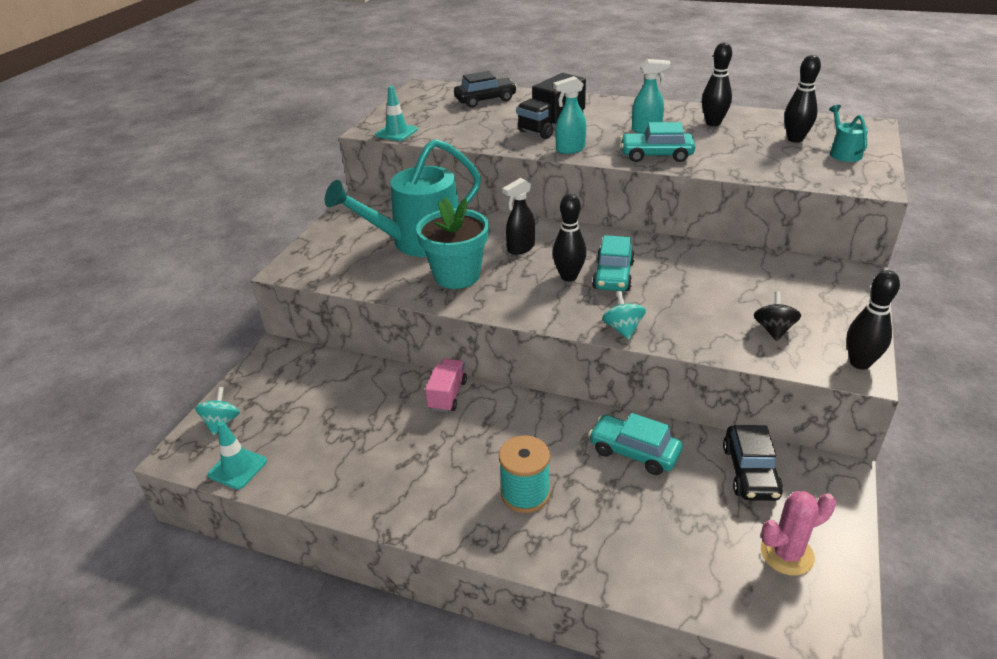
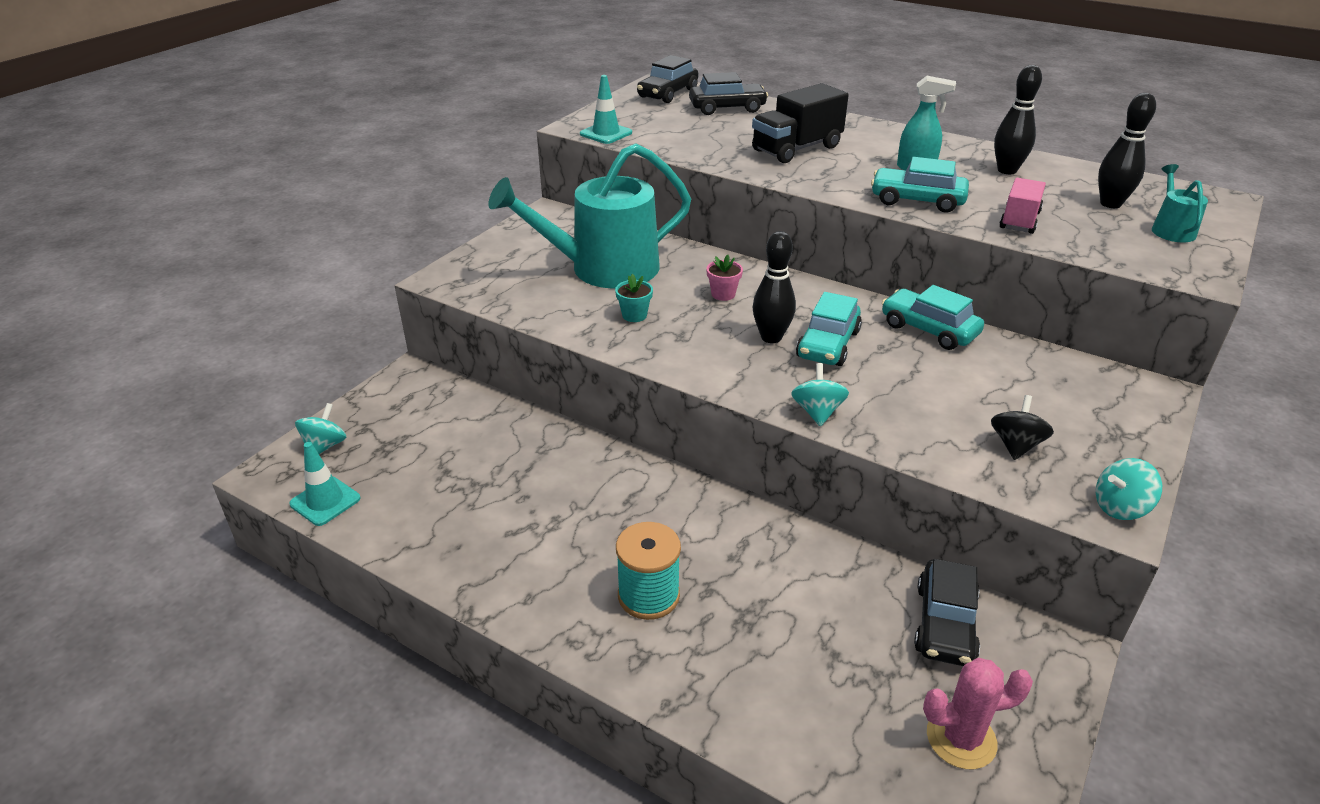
camera: 10 degrees right, 0 degrees up
turquoise flower pot [416,197,489,289] -> turquoise flower pot [615,274,653,322], size x0.43
pink truck [425,359,467,412] -> pink truck moved to [999,178,1046,234]
black spray bottle [502,178,535,255] -> pink flower pot [706,255,743,301]
turquoise spray bottle [553,76,586,154] -> none
turquoise car [589,413,683,475] -> turquoise car moved to [882,285,984,350]
black bowling pin [846,270,900,370] -> turquoise spinning top [1096,458,1162,520]
none -> black car [637,55,698,103]

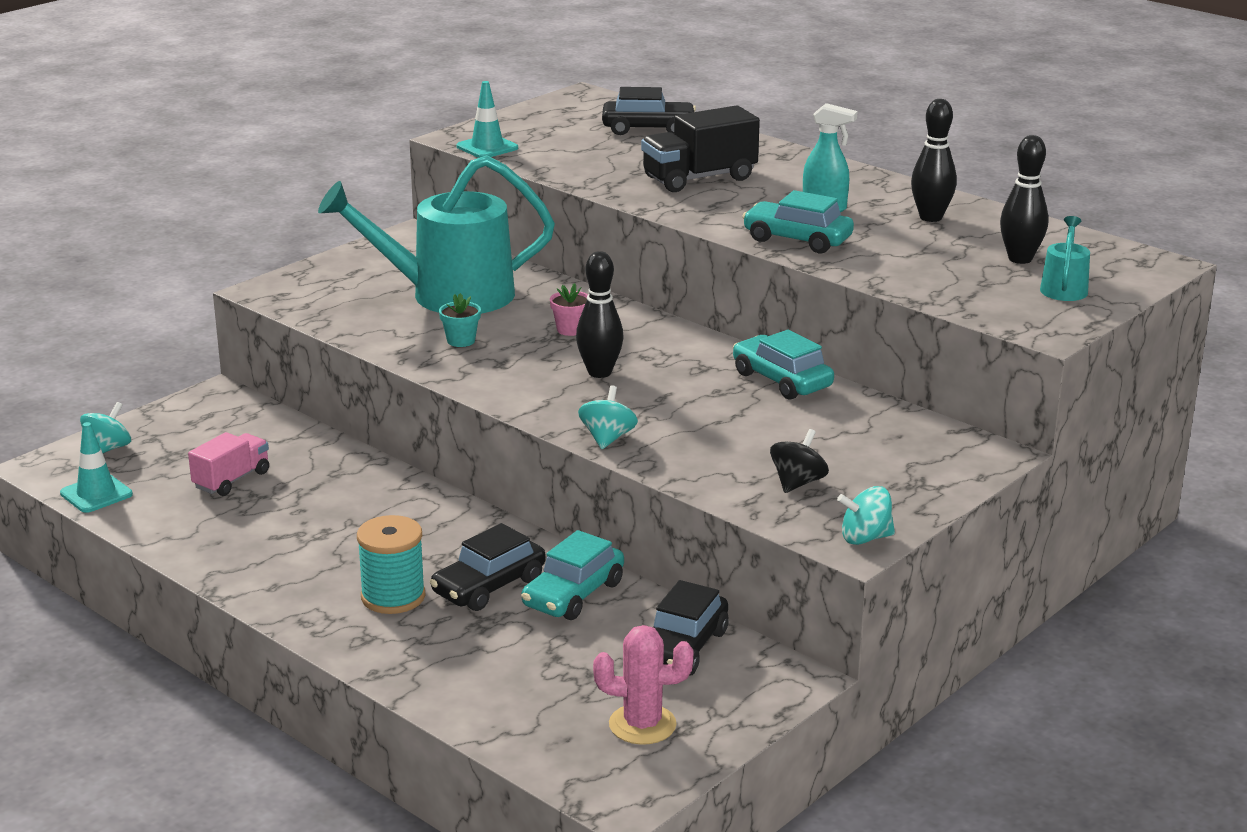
camera: 10 degrees right, 10 degrees down
black car [637,55,698,103] -> black car moved to [430,523,546,611]
turquoise car [796,292,862,366] -> turquoise car moved to [521,530,624,620]
pink truck [999,178,1046,234] -> pink truck moved to [188,432,269,496]

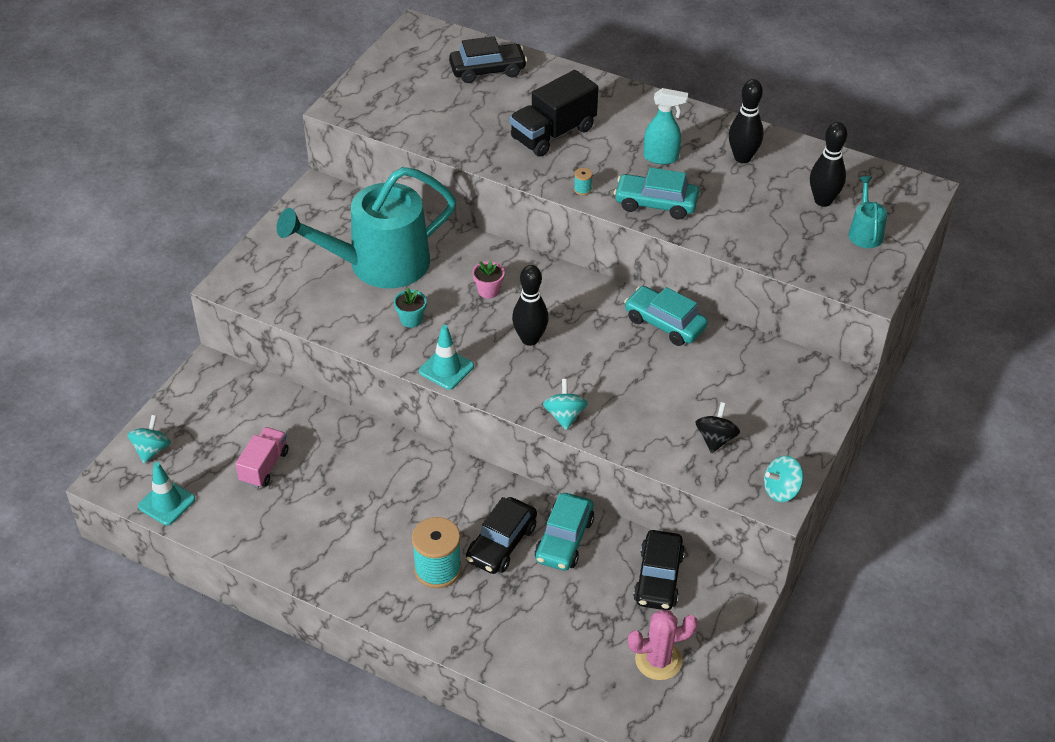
camera: 15 degrees left, 20 degrees up
turquoise traffic cone [457,81,518,158] -> turquoise traffic cone moved to [419,325,474,390]
none -> turquoise spool [574,168,592,195]

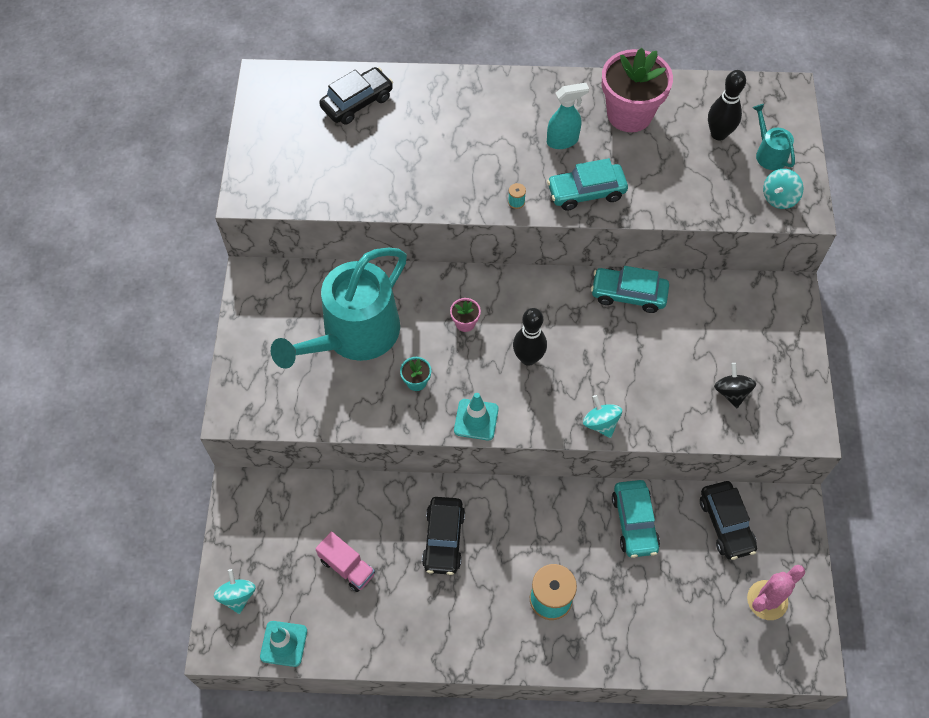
camera: 25 degrees left, 15 degrees up
pink truck [235,427,289,488] -> pink truck turned 135 degrees clockwise [315,532,375,592]
black car [466,497,537,574] -> black car moved to [422,497,465,575]
black truck [509,70,598,157] -> none
black bowling pin [729,79,764,163] -> pink flower pot [602,48,673,132]
turquoise spinning top [764,456,803,502] -> turquoise spinning top moved to [763,169,803,209]

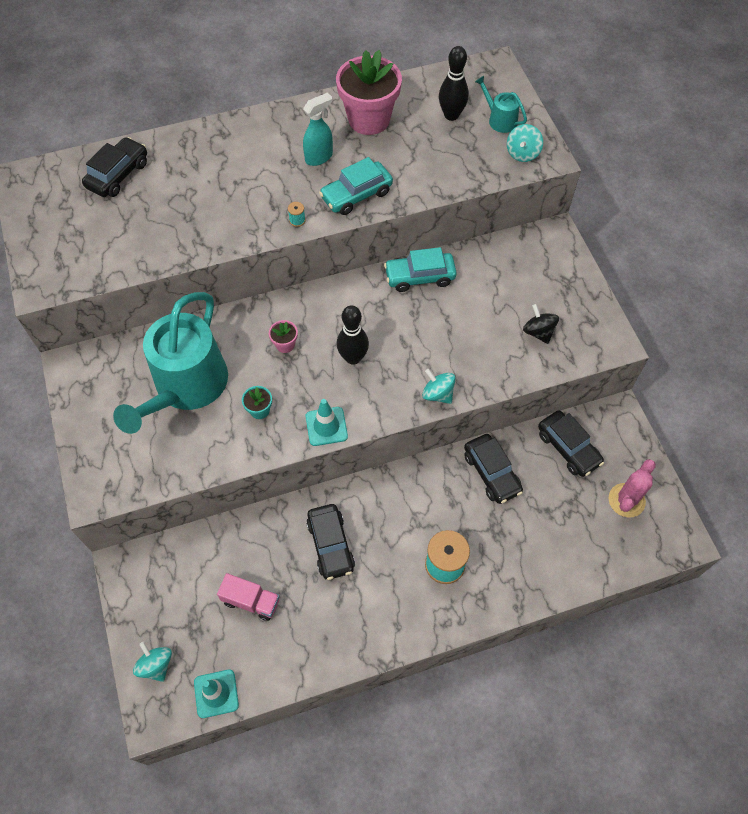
camera: 20 degrees left, 0 degrees up
turquoise car [612,480,660,558] -> black car [464,434,523,504]

